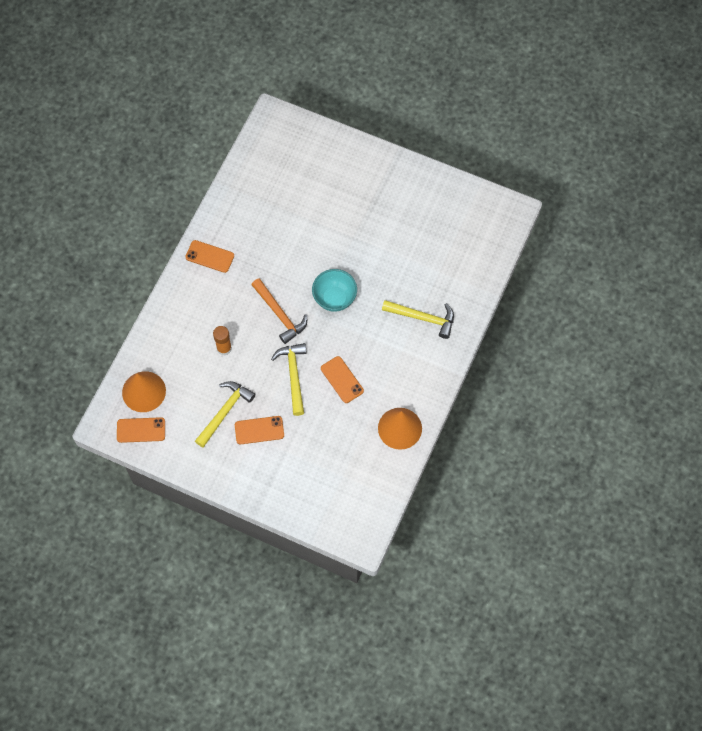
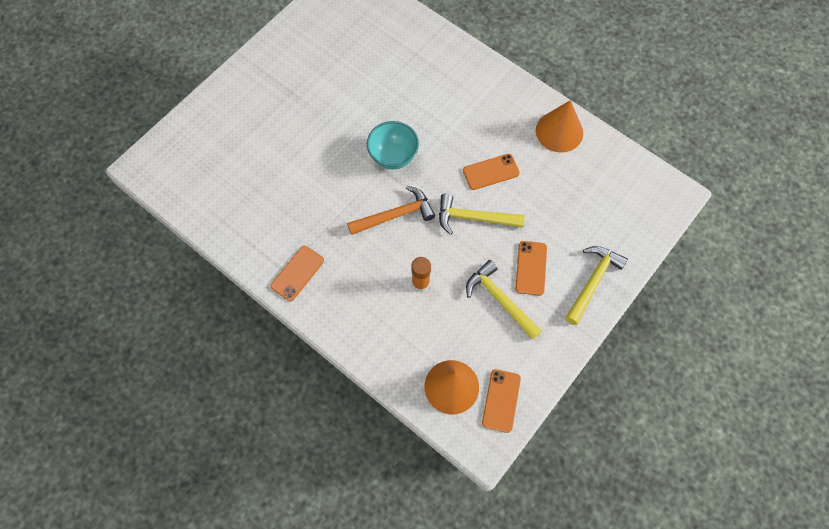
camera: 75 degrees left, 0 degrees up
yellow hammer [382,300,454,339] -> yellow hammer moved to [565,246,628,325]

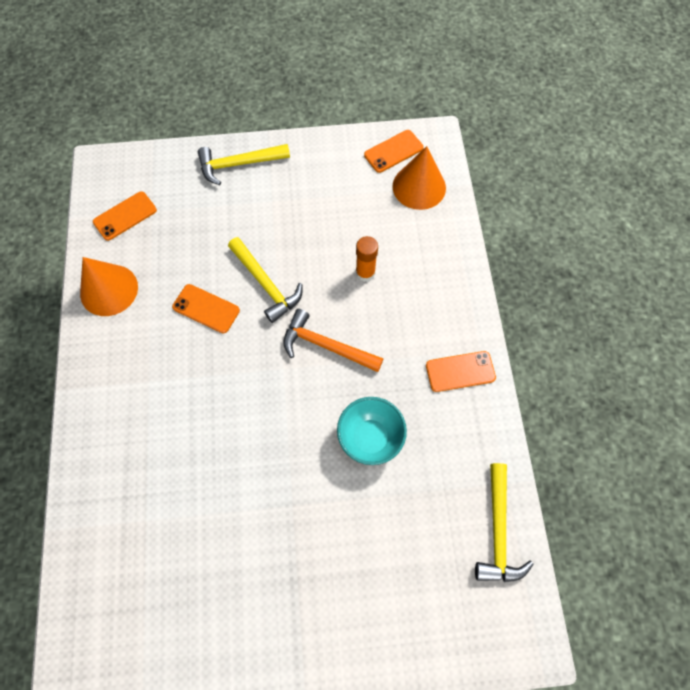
camera: 135 degrees left, 0 degrees up
turquoise bowl [367,121,419,169] -> turquoise bowl moved to [337,397,407,465]
yellow hammer [466,260,542,340] -> yellow hammer moved to [475,463,534,582]
orange phone [515,241,547,296] -> orange phone moved to [93,191,157,241]

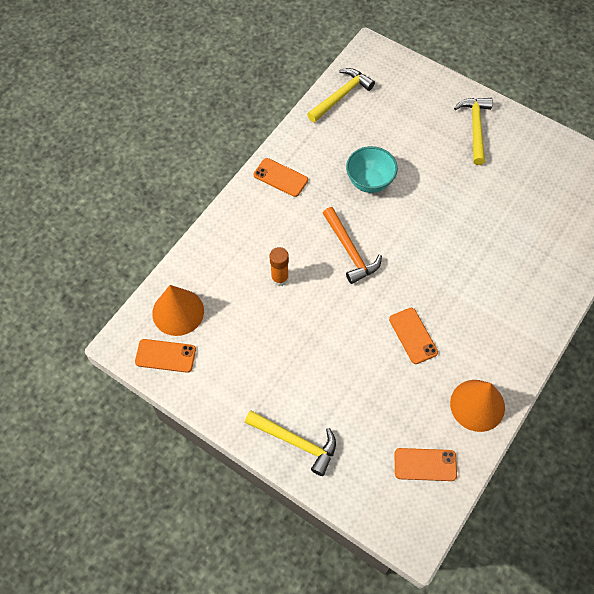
camera: 140 degrees left, 5 degrees down
yellow hammer [228,237,302,323] -> yellow hammer moved to [454,98,493,165]

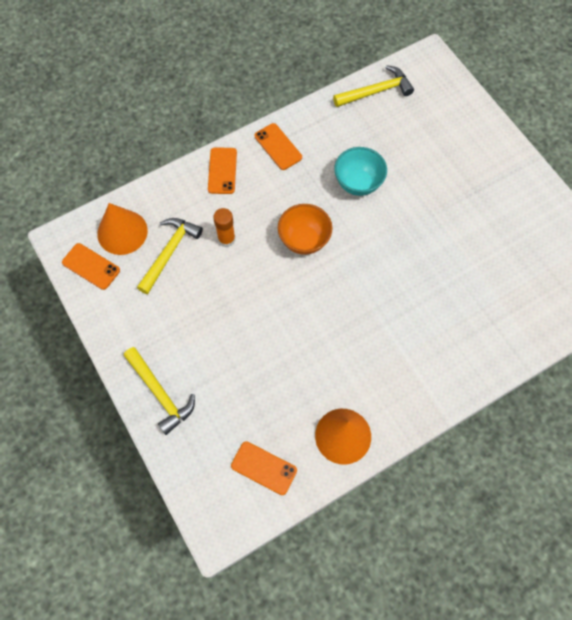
camera: 25 degrees right, 5 degrees up
orange hammer [323,207,382,284] -> orange bowl [278,204,333,255]
orange phone [389,308,438,364] -> orange phone moved to [208,147,237,194]
yellow hammer [454,98,493,165] -> yellow hammer moved to [137,218,203,294]

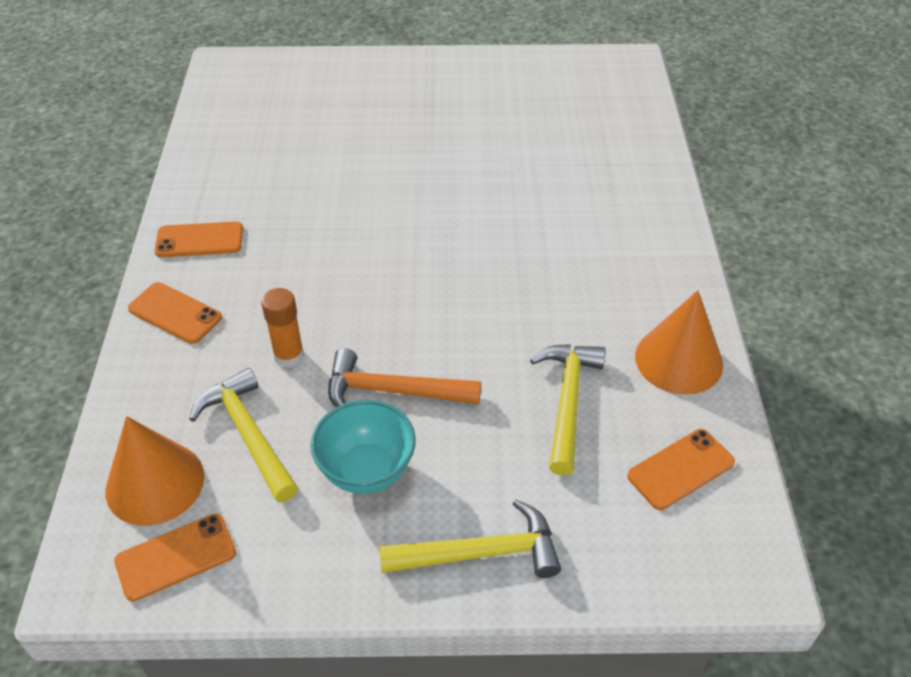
camera: 60 degrees left, 20 degrees down
orange bowl [278,204,333,255] -> none
yellow hammer [333,65,414,107] -> yellow hammer moved to [530,344,606,476]
turquoise bowl [334,147,387,196] -> turquoise bowl moved to [311,400,416,494]
none -> orange hammer [328,348,481,407]

